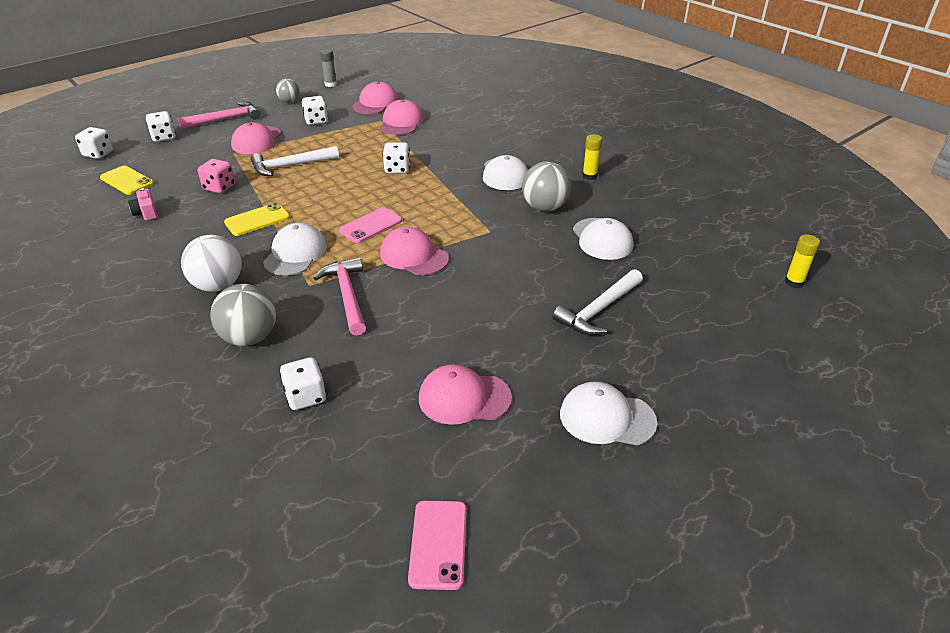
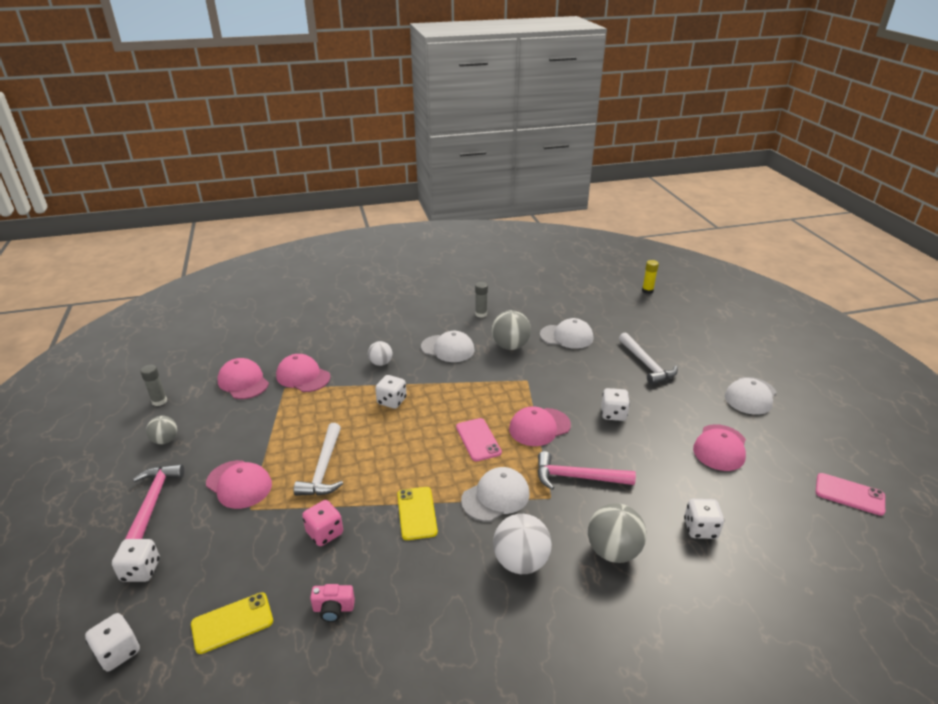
camera: 65 degrees left, 5 degrees down
white cap [263,223,327,276] -> white cap turned 105 degrees clockwise [461,467,530,522]
white dice [302,96,328,125] -> white dice moved to [601,388,630,421]
yellow glue stick [582,134,602,180] -> grey glue stick [475,282,488,318]
none -> white ball [368,341,392,366]

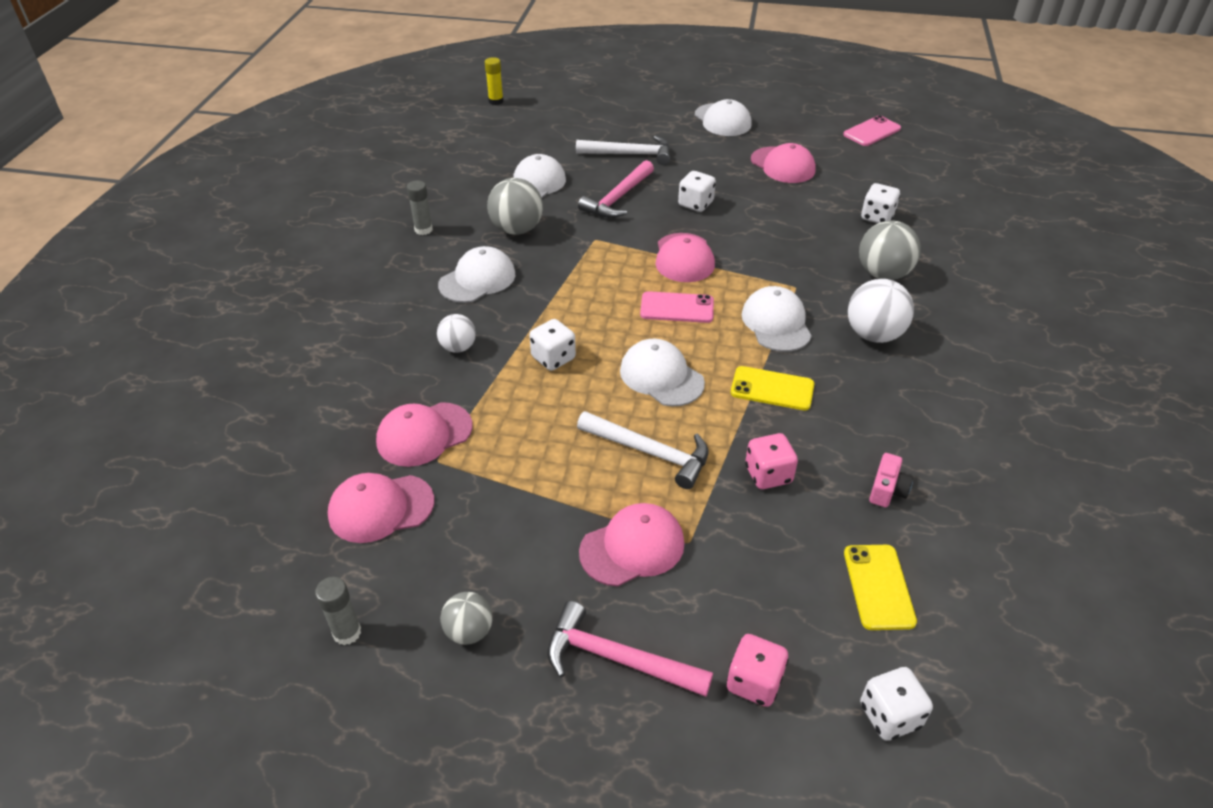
camera: 65 degrees left, 10 degrees up
white dice [112,539,160,582] -> pink dice [727,634,789,707]
pink hammer [537,451,636,490] -> pink hammer moved to [578,160,654,218]
none -> white cap [620,339,705,406]

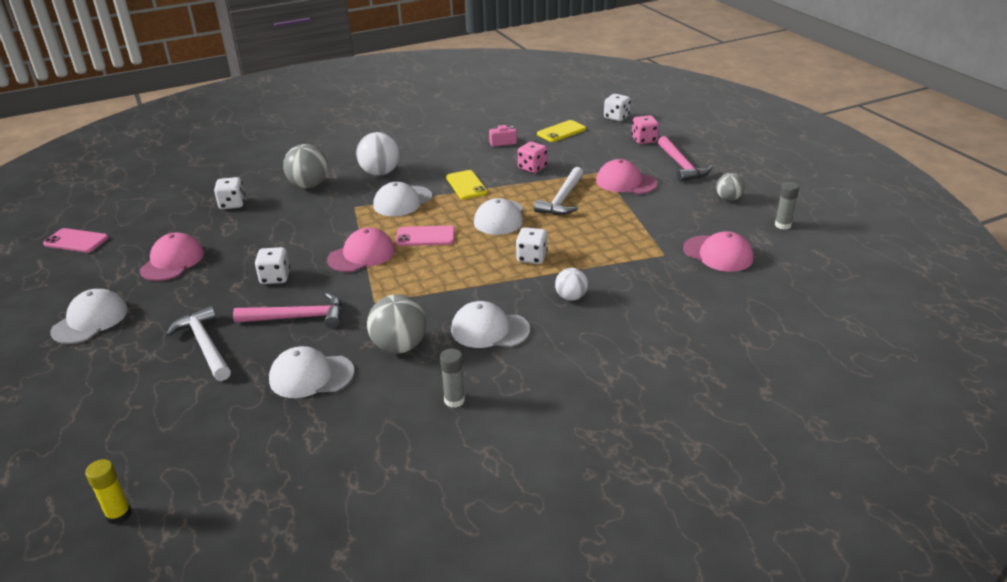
camera: 125 degrees left, 10 degrees down
pink cap [376,402,473,467] -> none
white hammer [577,411,708,489] -> white hammer turned 150 degrees counterclockwise [534,167,583,215]
pink phone [640,291,714,323] -> pink phone turned 60 degrees counterclockwise [396,226,455,246]

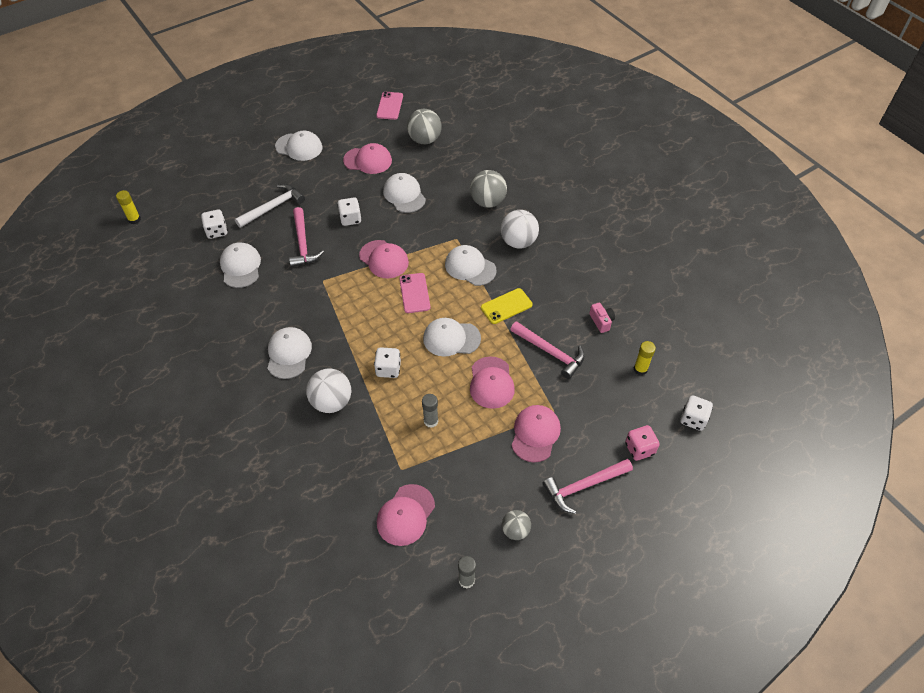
camera: 80 degrees right, 20 degrees up
white dice [214,177,245,209] -> white dice moved to [201,209,228,239]
grey ball [367,294,426,354] -> grey ball moved to [407,109,442,144]
grey glue stick [440,349,465,408] -> grey glue stick moved to [422,394,438,428]
pink dice [518,142,547,173] -> pink hammer [510,321,585,379]
white hammer [534,167,583,215] -> pink cap [470,356,515,409]
yellow phone [537,120,586,142] -> yellow glue stick [634,341,656,375]
white ball [555,268,588,301] -> white ball [306,368,351,413], size x1.66
none -> white cap [383,173,426,213]

